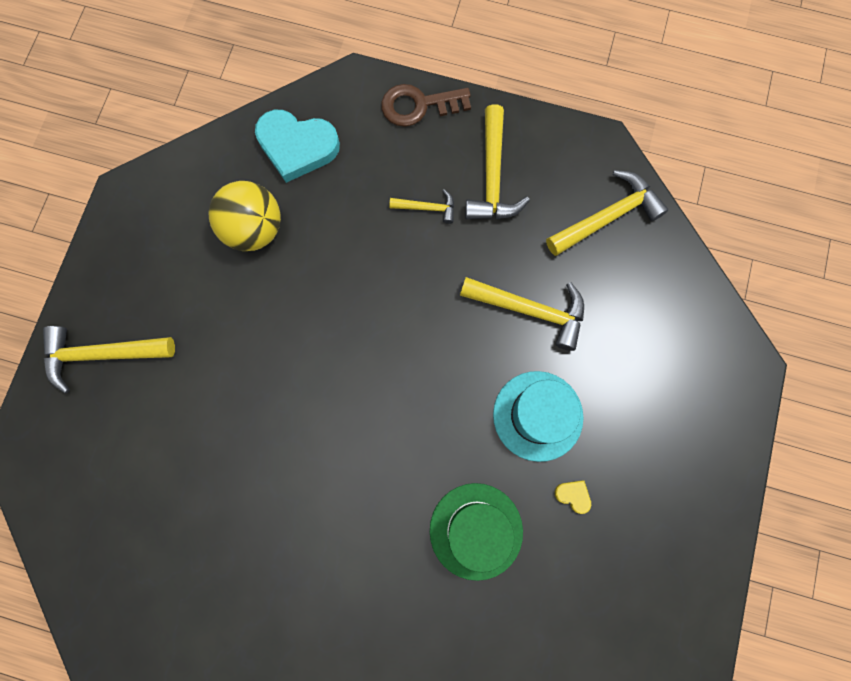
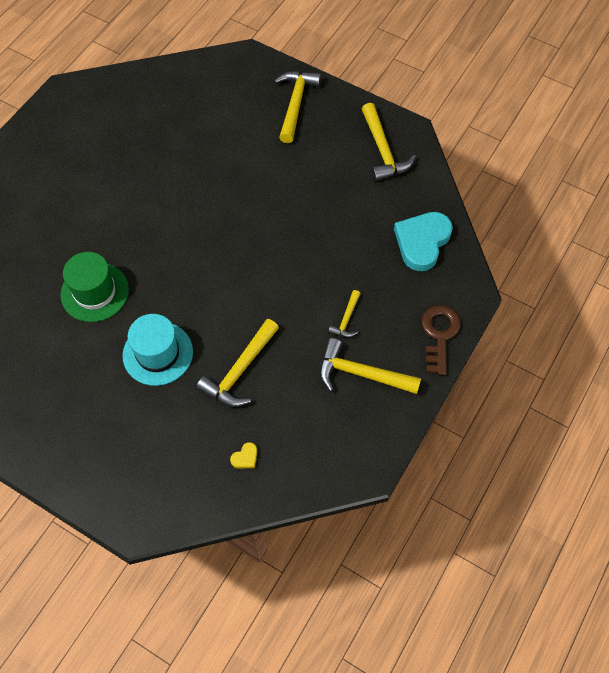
camera: 105 degrees right, 15 degrees down
yellow ball [208,181,281,251] -> none
yellow hammer [546,170,668,256] -> yellow hammer moved to [362,103,416,181]
yellow heart [555,480,591,514] -> yellow heart moved to [230,442,257,468]

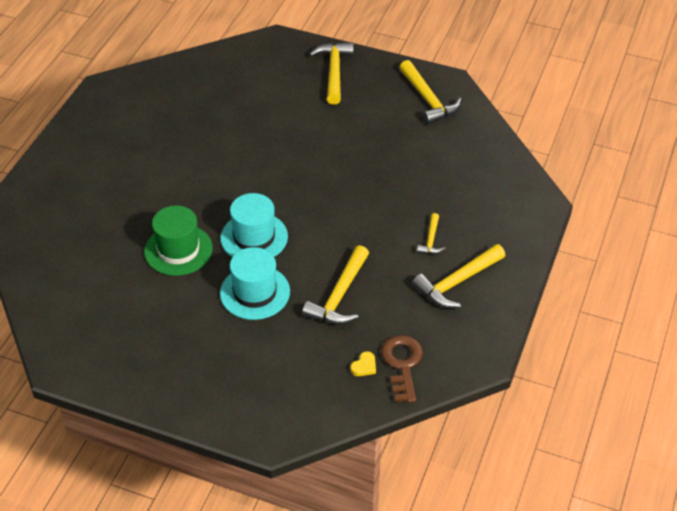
camera: 10 degrees left, 15 degrees down
yellow hammer [319,338,421,394] -> yellow hammer turned 45 degrees counterclockwise [412,244,505,308]
turquoise heart [394,212,453,271] -> none
brown key [422,305,461,375] -> brown key moved to [381,335,423,403]
none -> turquoise hat [221,193,288,257]

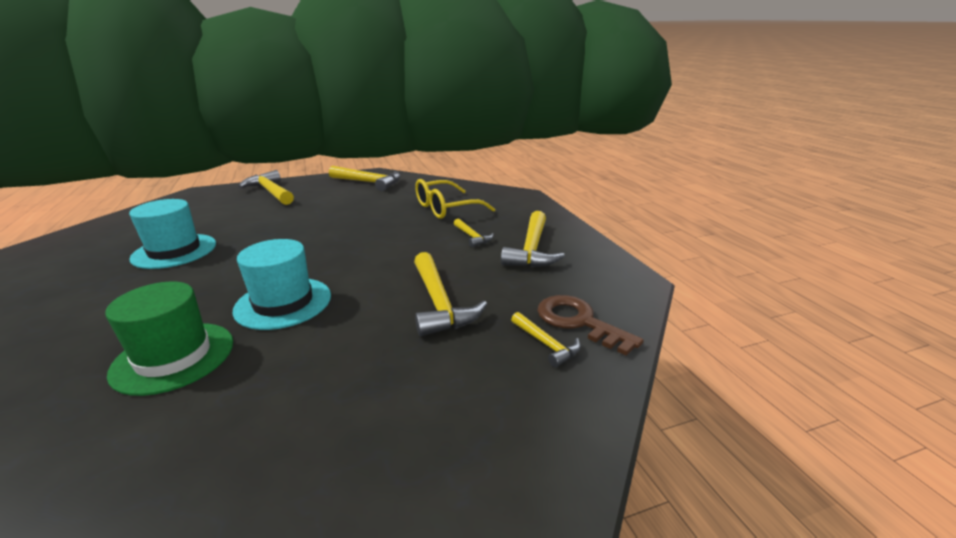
camera: 40 degrees left, 20 degrees down
turquoise hat [220,247,290,320] -> turquoise hat moved to [129,199,216,269]
yellow heart [351,351,376,376] -> yellow hammer [511,312,581,367]
none -> yellow glasses [415,179,495,219]

